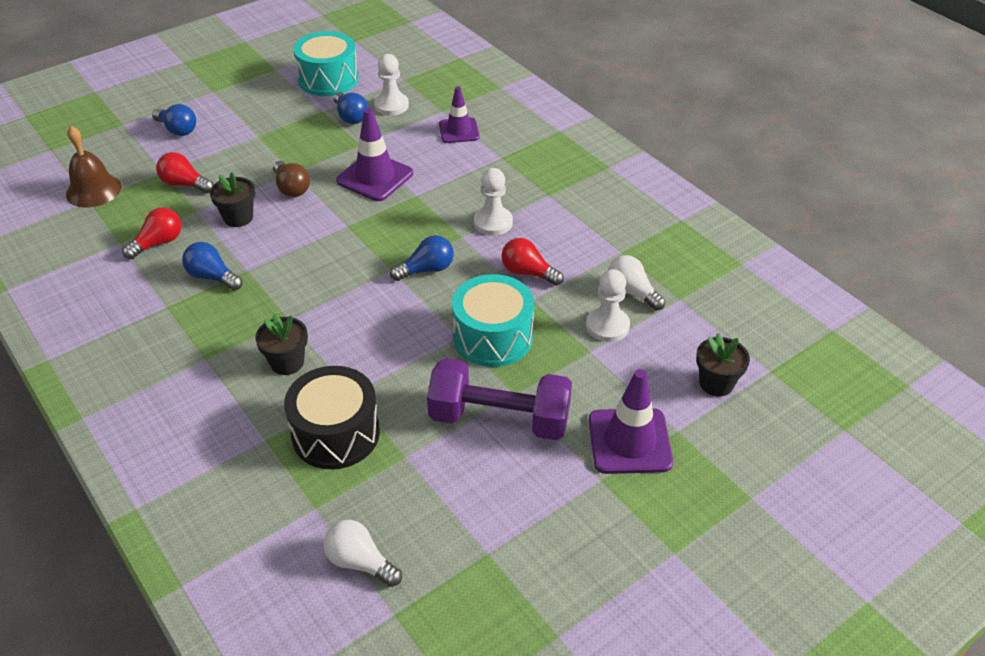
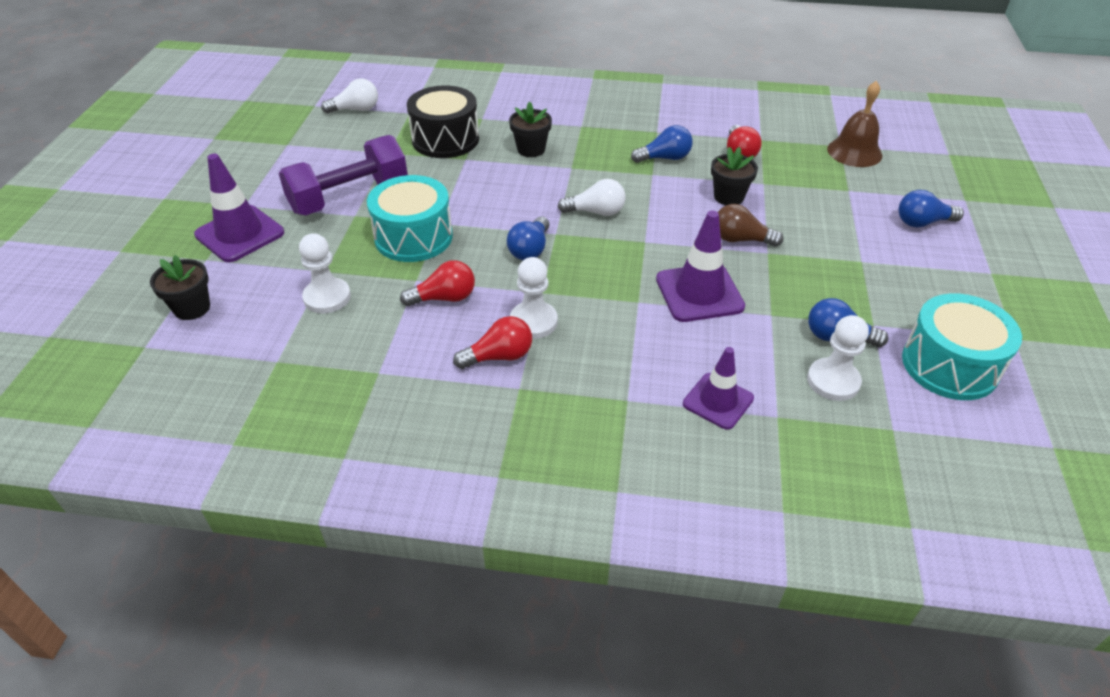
camera: 135 degrees right, 0 degrees up
red light bulb [156,152,214,193] -> red light bulb moved to [453,316,532,369]
white light bulb [608,255,665,310] -> white light bulb moved to [558,179,626,216]

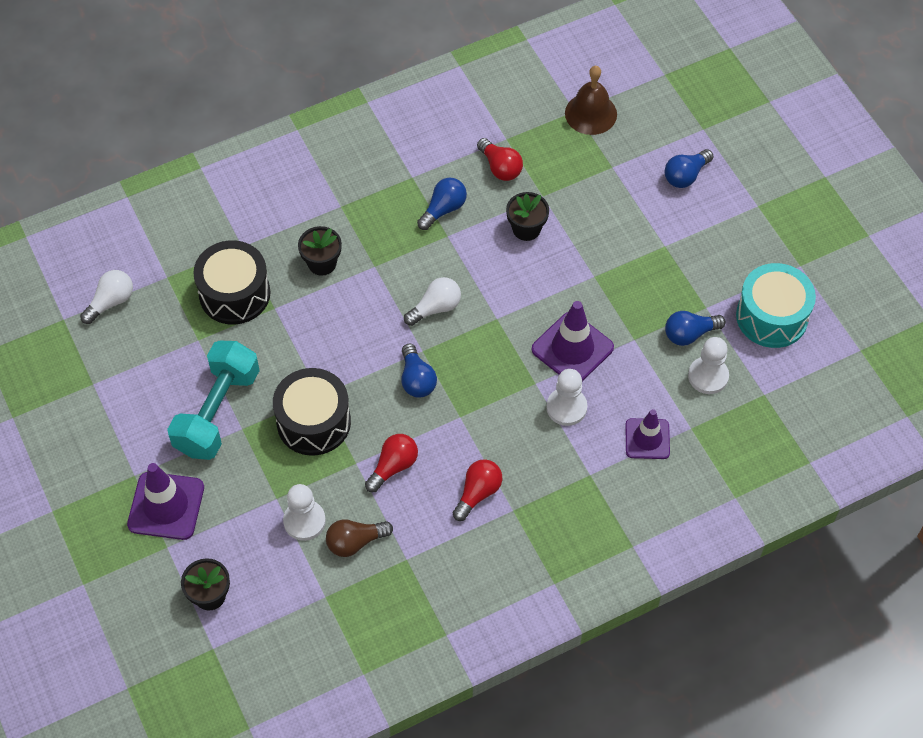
camera: 35 degrees left, 15 degrees up
purple dumbbell [279,135,408,215] -> turquoise dumbbell [167,341,260,460]
turquoise drum [367,175,453,262] -> black drum [273,368,351,456]
white pawn [510,257,558,339] -> white pawn moved to [546,369,587,426]
brown light bulb [718,204,783,247] -> brown light bulb moved to [326,519,393,557]

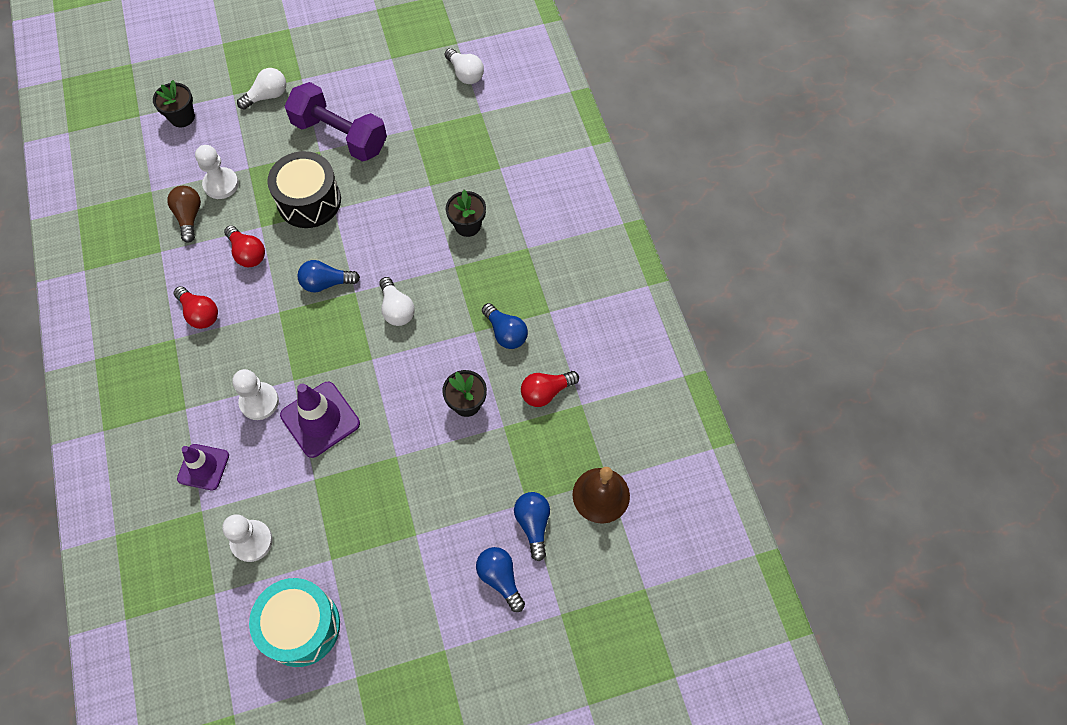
camera: 100 degrees right, 5 degrees up
purple traffic cone [127,463,204,540] -> white light bulb [237,68,286,110]
turquoise dumbbell [167,341,260,460] -> purple dumbbell [285,82,387,162]
black drum [193,240,270,325] -> none
blue light bulb [665,311,726,346] -> blue light bulb moved to [514,492,550,561]

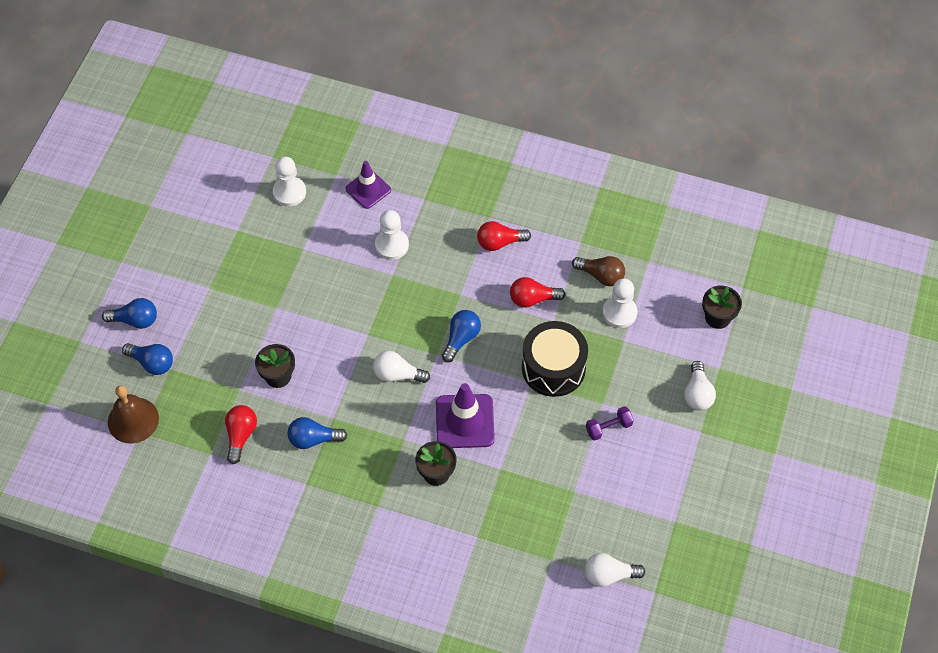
camera: 125 degrees right, 5 degrees down
turquoise drum [249,578,340,667] -> none
purple traffic cone [280,382,360,458] -> purple traffic cone moved to [436,383,495,448]
purple dumbbell [285,82,387,162] -> purple dumbbell [586,406,634,441], size x0.44

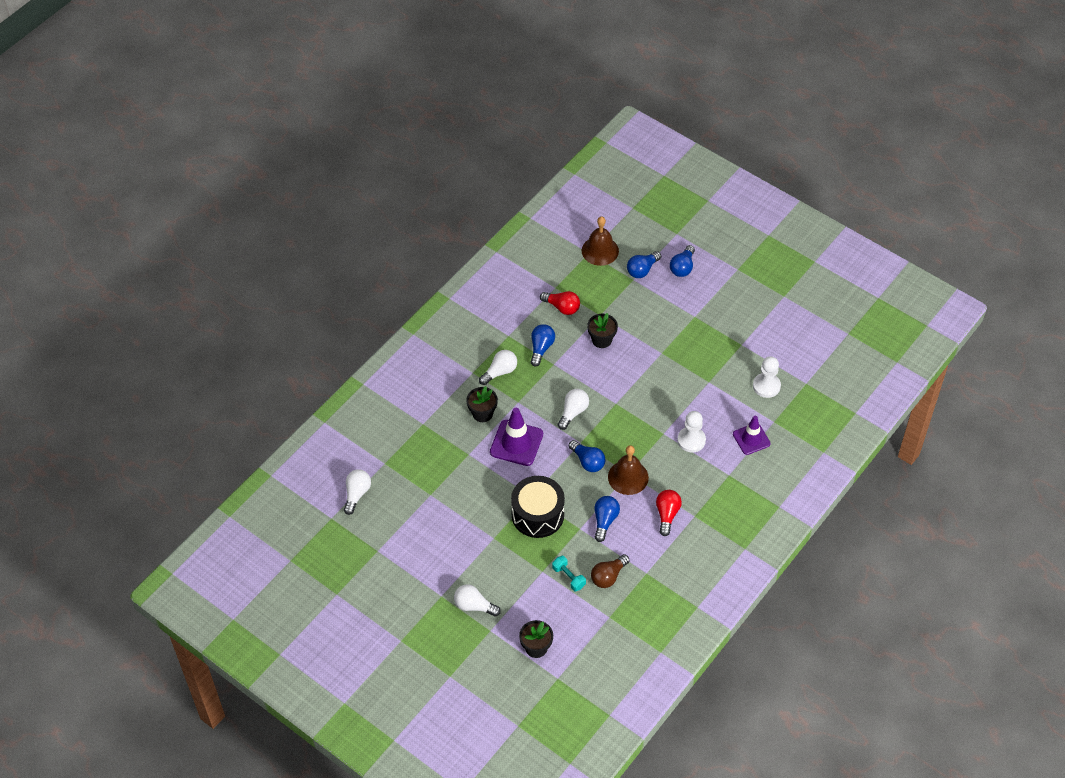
camera: 110 degrees right, 5 degrees down
red light bulb [510,277,566,308] -> blue light bulb [594,496,620,542]
purple dumbbell [586,406,634,441] -> none
white pawn [602,279,637,328] -> turquoise dumbbell [552,556,586,591]
none -> white light bulb [479,350,517,385]
none -> brown bell [608,445,649,495]

